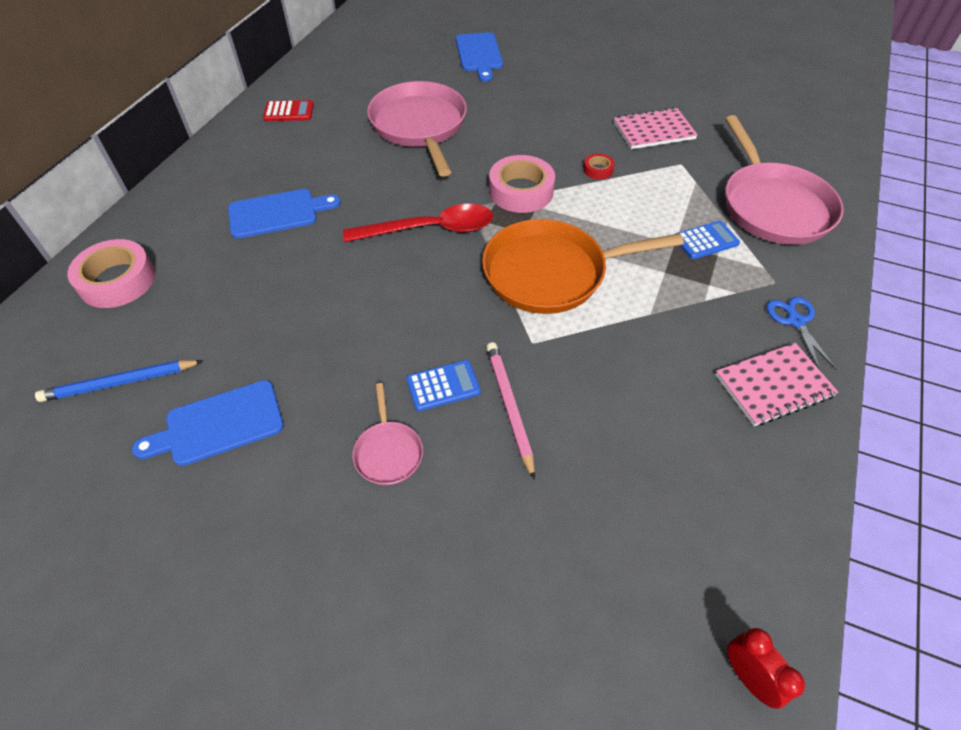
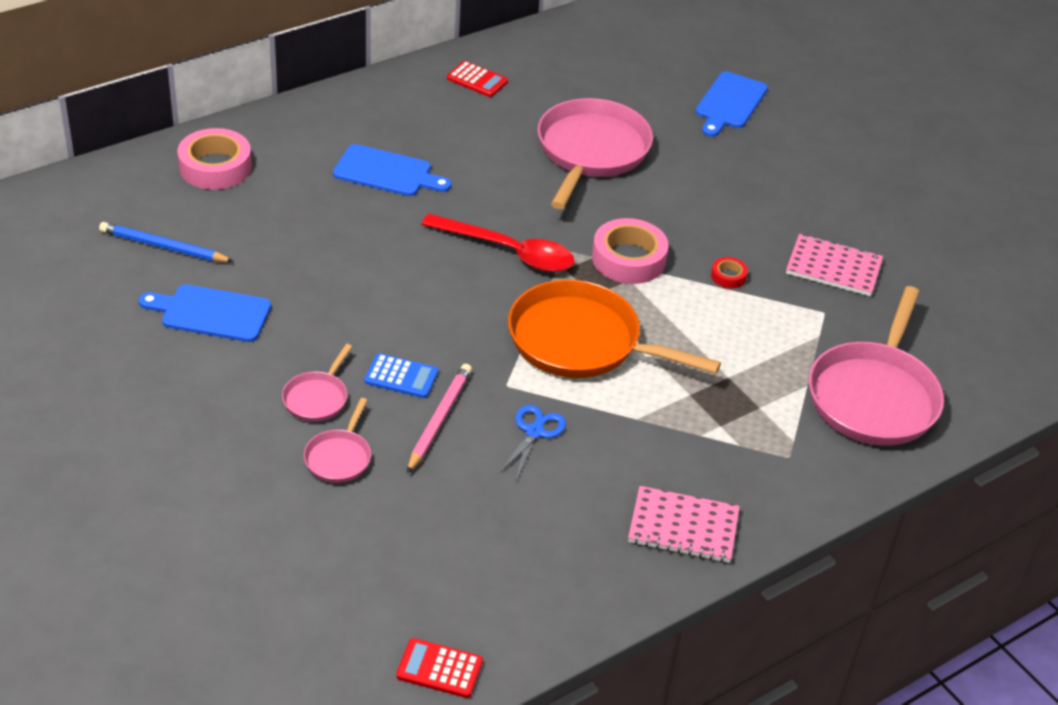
camera: 30 degrees right, 10 degrees down
blue calculator [675,221,740,259] -> none
red clock [727,628,805,709] -> red calculator [396,638,483,698]
blue scissors [767,297,837,370] -> blue scissors moved to [499,405,566,480]
none -> pink pan [304,398,371,483]

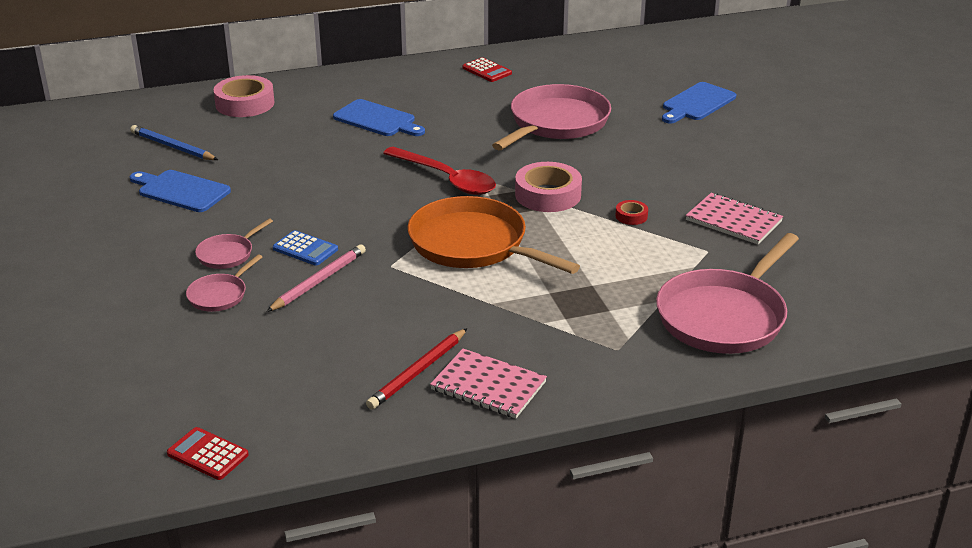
camera: 20 degrees right, 10 degrees down
blue scissors [499,405,566,480] -> none
none -> red pencil [366,328,468,410]

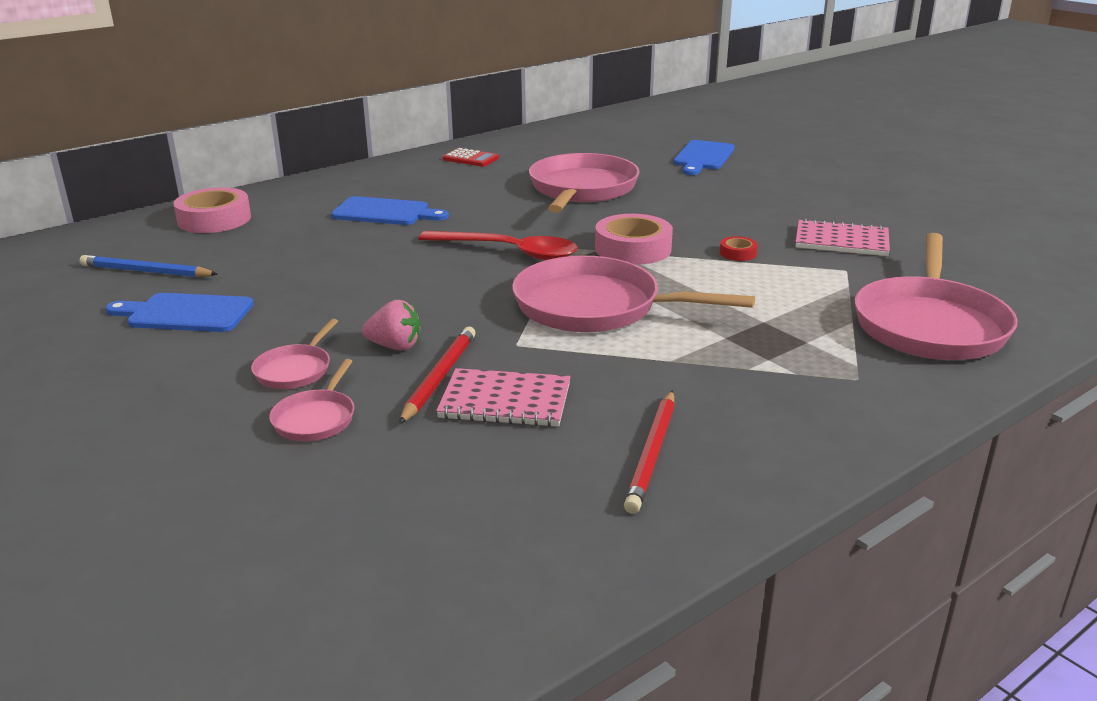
camera: 20 degrees left, 5 degrees down
red calculator [167,427,249,480] -> none
pink pencil [266,244,366,312] -> red pencil [399,327,475,424]
blue calculator [273,230,338,266] -> pink strawberry [362,300,421,350]
orange pan [407,196,580,274] -> pink pan [512,256,755,332]
pink notebook [430,349,547,419] -> pink notebook moved to [436,368,570,427]

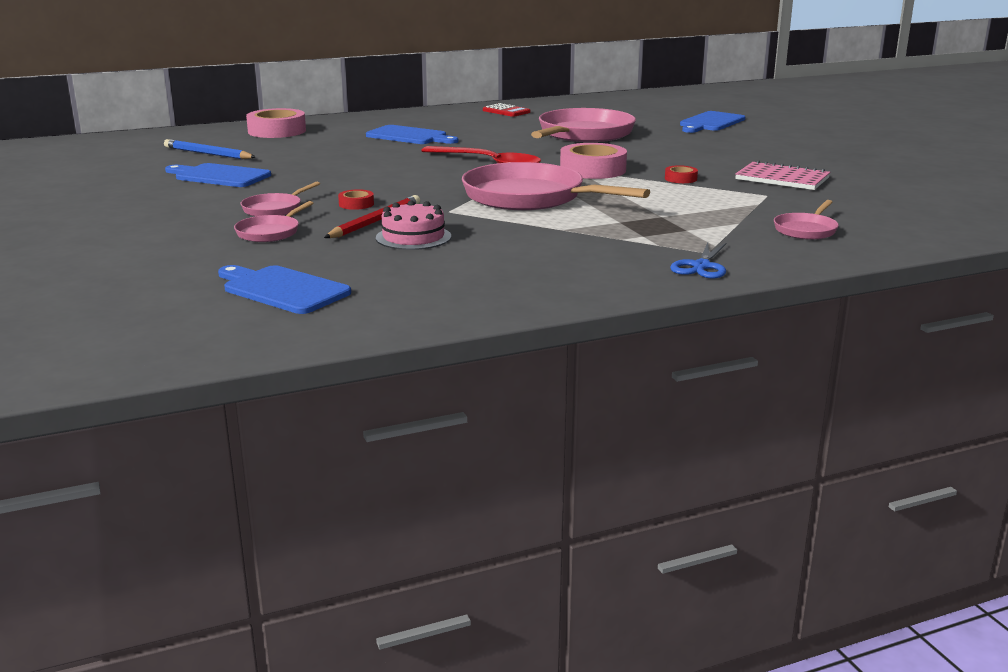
camera: 15 degrees right, 5 degrees down
pink strawberry [362,300,421,350] -> red tape [338,189,374,210]
pink notebook [436,368,570,427] -> pink cake [376,200,451,250]
red pencil [624,390,675,514] -> none
pink pan [855,233,1017,360] -> pink pan [774,200,839,240], size x0.47
none -> blue cutting board [218,265,351,314]
none -> blue scissors [670,243,727,278]

